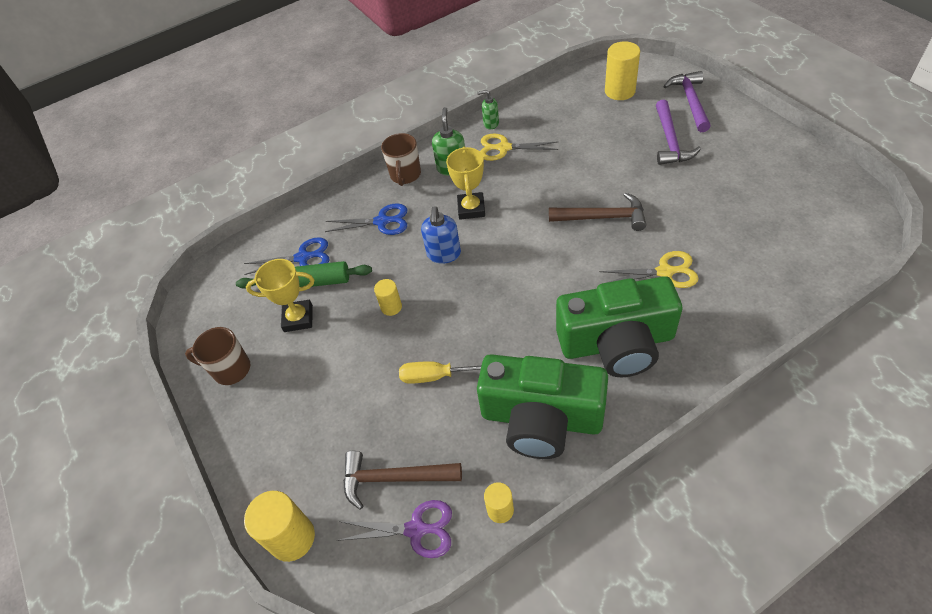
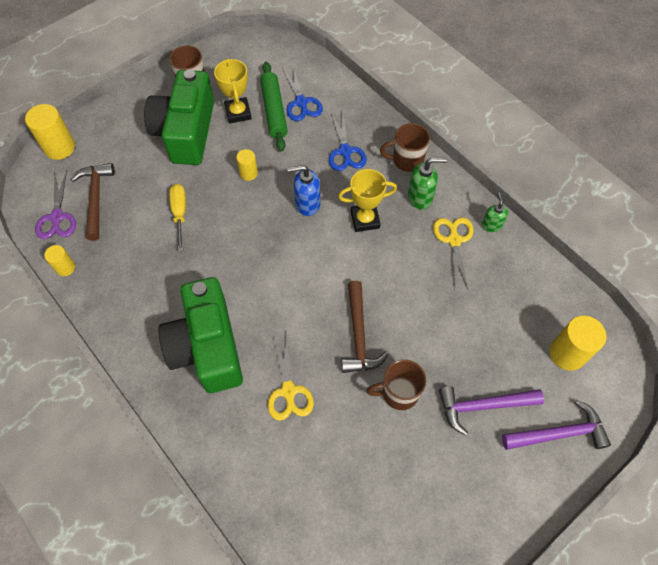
camera: 75 degrees right, 10 degrees up
green camera [477,354,608,459] -> green camera moved to [144,69,214,165]
none -> brown mug [366,359,426,410]

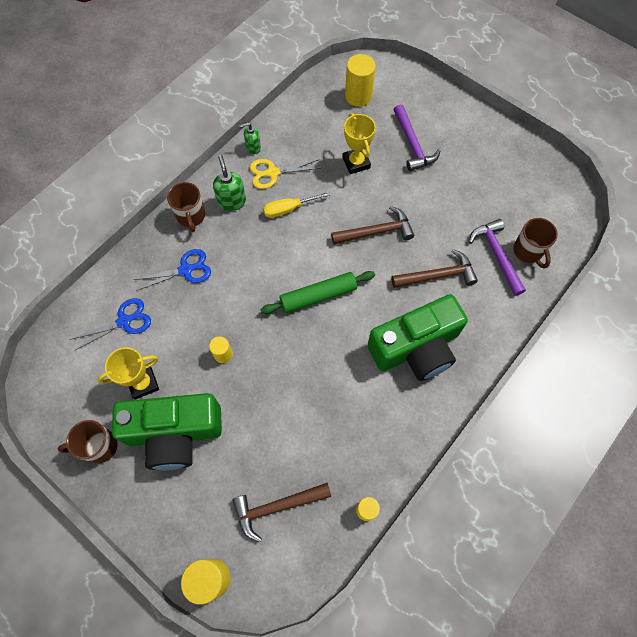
camera: 100 degrees left, 5 degrees up
purple scissors [35,170,76,239] -> none
yellow screwdriver [169,184,186,252] -> yellow screwdriver moved to [263,191,331,218]
green rolling pin [260,62,288,151] -> green rolling pin moved to [261,271,375,314]
yellow scissors [268,331,314,421] -> brown hammer [392,249,478,288]
blue soap dispenser [287,165,320,216] -> none
yellow trophy [338,169,397,232] -> yellow trophy moved to [342,113,376,174]
brown mug [366,359,426,410] -> brown mug moved to [513,218,558,269]
purple hammer [502,400,611,450] -> purple hammer moved to [469,219,526,296]

